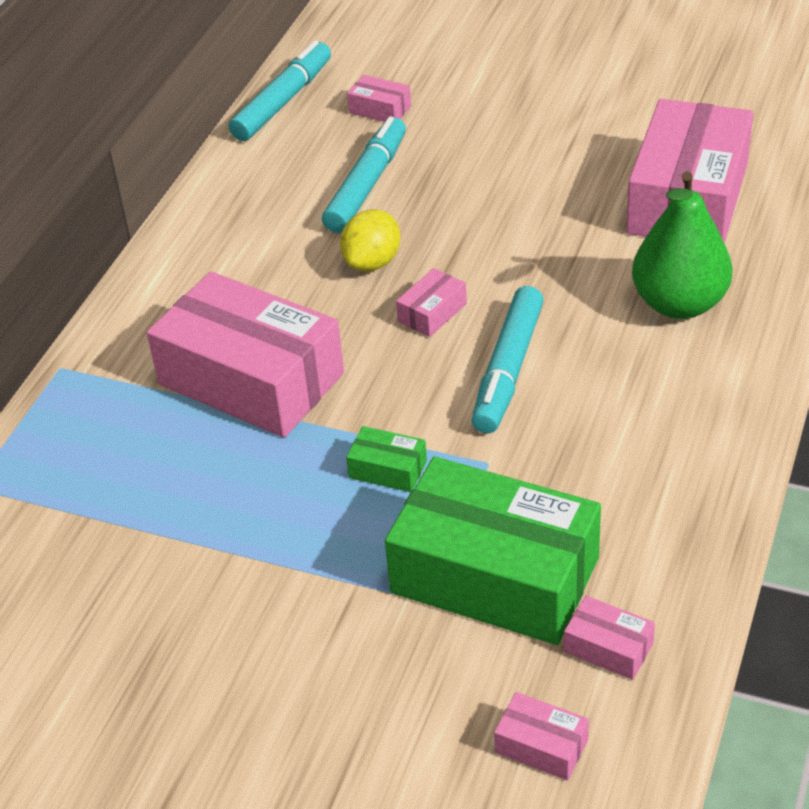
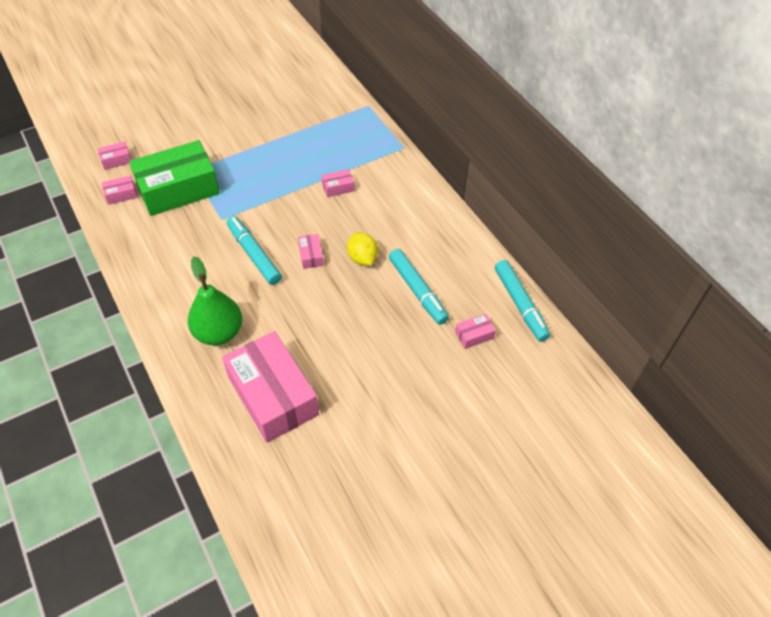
camera: 125 degrees right, 10 degrees up
pink box [147,271,344,437] -> pink box [321,169,355,197], size x0.40
green box [346,426,427,492] -> none

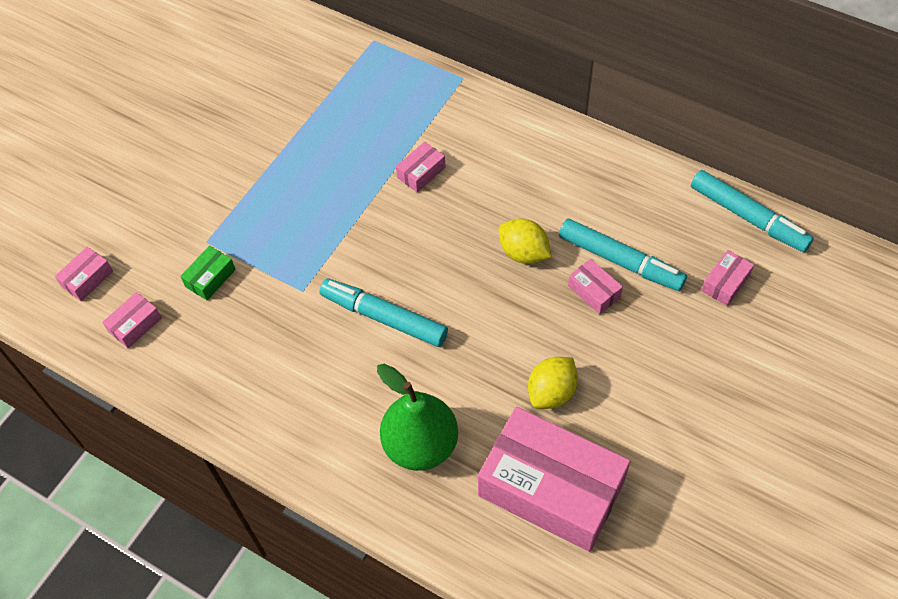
camera: 25 degrees left, 5 degrees up
green box [129,140,220,216] -> green box [180,245,236,300], size x0.40
pink box [298,234,324,269] -> pink box moved to [568,259,623,314]
none -> yellow lemon [528,357,578,409]

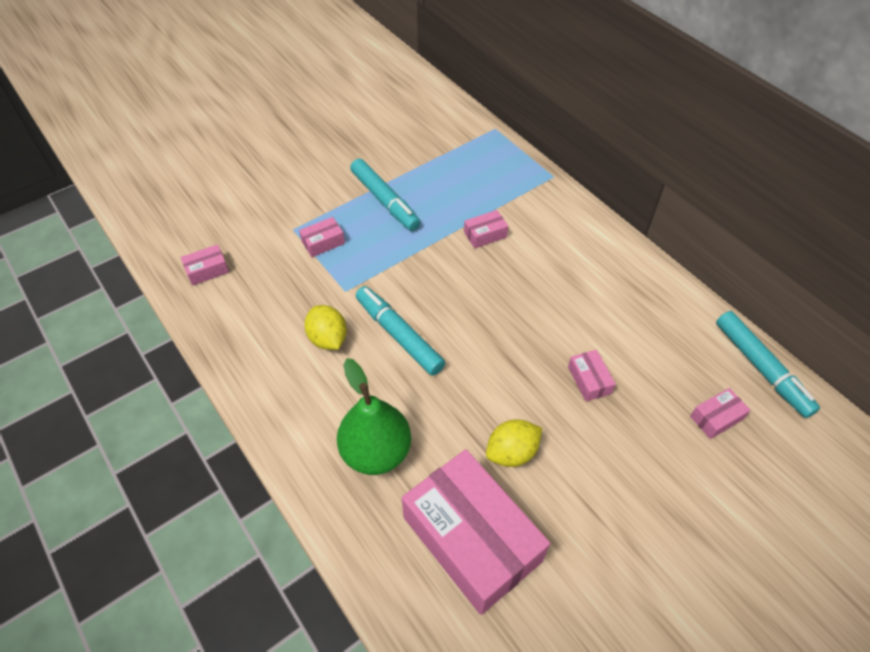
camera: 20 degrees right, 5 degrees down
pink box [55,247,113,301] -> pink box moved to [299,217,345,257]
green box [180,245,236,300] -> none
yellow lemon [499,219,551,264] -> yellow lemon moved to [304,305,347,350]
turquoise marker [559,218,687,291] -> turquoise marker moved to [350,159,421,231]

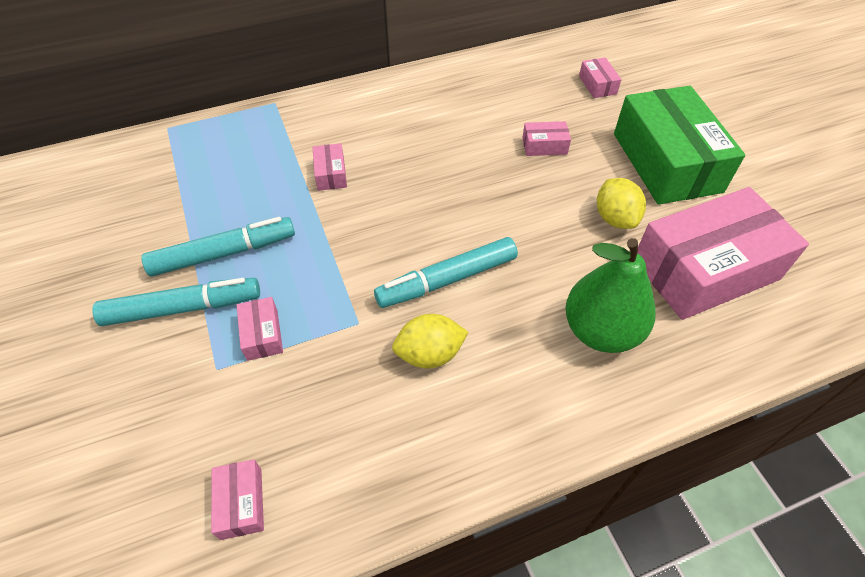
camera: 75 degrees left, 0 degrees up
turquoise marker [716,311,820,418] -> turquoise marker moved to [92,278,260,326]
none -> green box [614,86,745,205]

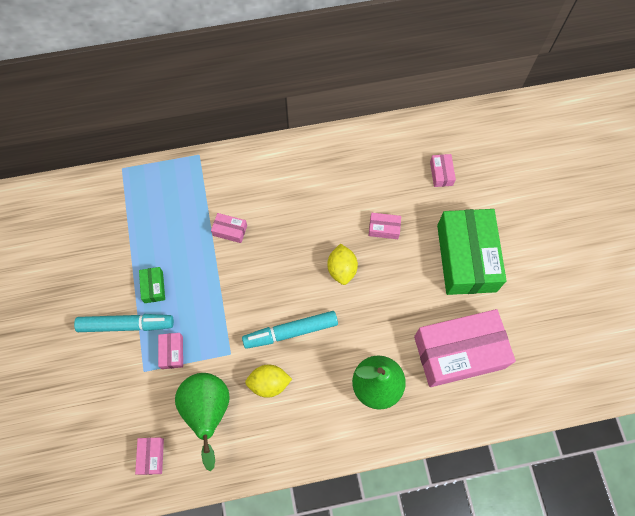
camera: 10 degrees right, 15 degrees up
turquoise marker [142,217,295,277] -> green box [139,267,165,303]
pink box [313,143,347,191] -> pink box turned 75 degrees counterclockwise [211,213,247,243]
yellow lemon [597,178,646,229] -> yellow lemon moved to [327,243,358,285]
none -> green pear [175,373,230,471]

